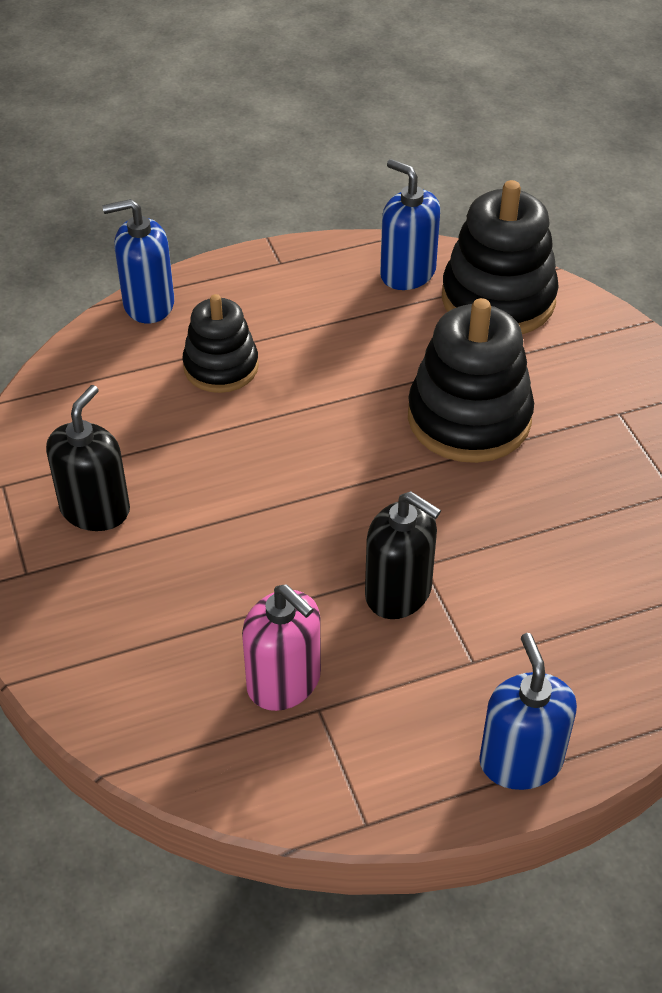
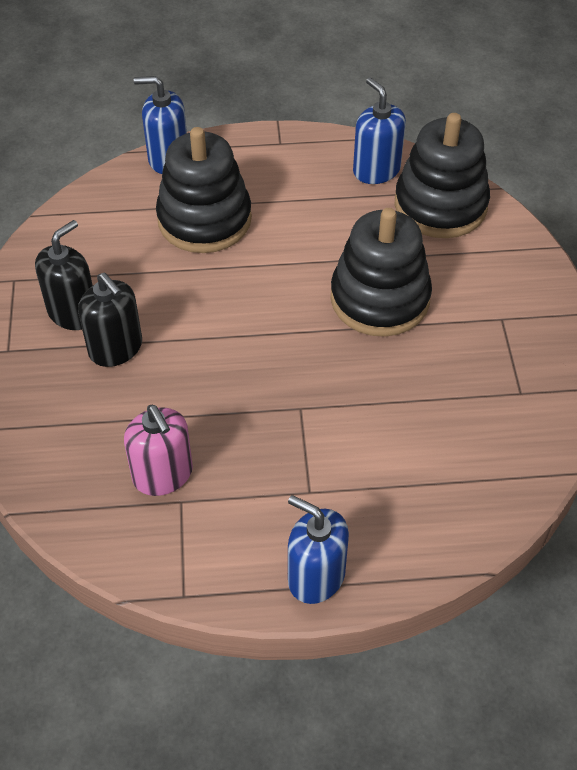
camera: 15 degrees right, 5 degrees up
black stacking toy [182,294,259,393] -> black stacking toy [156,127,252,253], size x1.59
black soap dispenser [365,491,441,619] -> black soap dispenser moved to [78,273,142,367]
blue soap dispenser [479,633,577,790] -> blue soap dispenser turned 60 degrees counterclockwise [288,495,349,604]

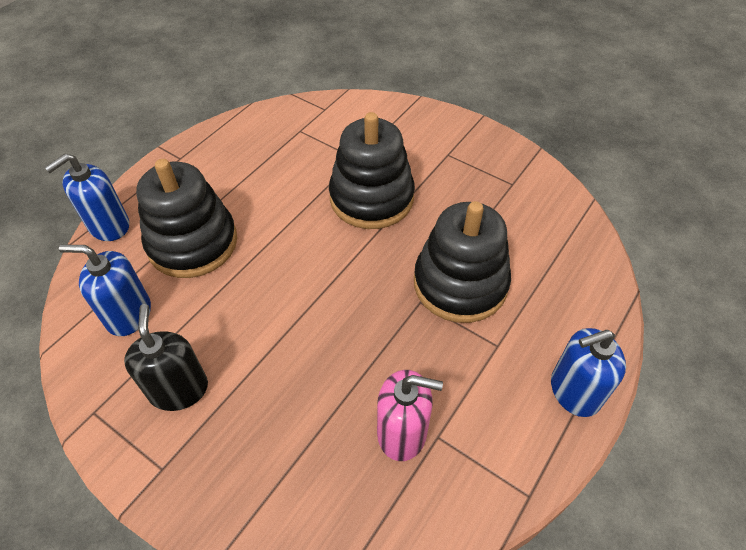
camera: 50 degrees left, 0 degrees up
black soap dispenser [78,273,142,367] -> none
blue soap dispenser [353,77,406,184] -> blue soap dispenser moved to [59,245,151,336]
black stacking toy [394,113,490,238] -> black stacking toy moved to [414,201,511,323]

